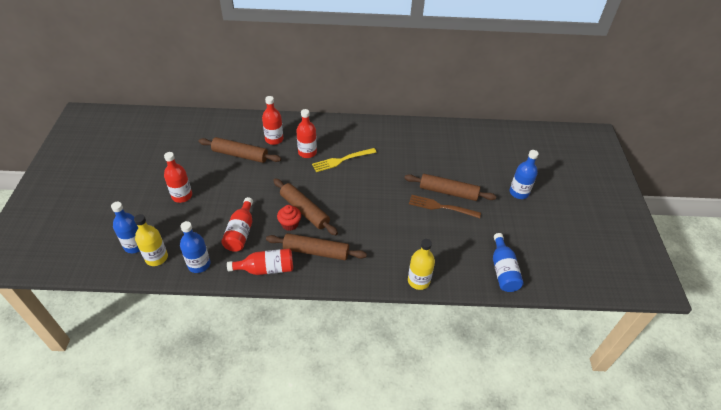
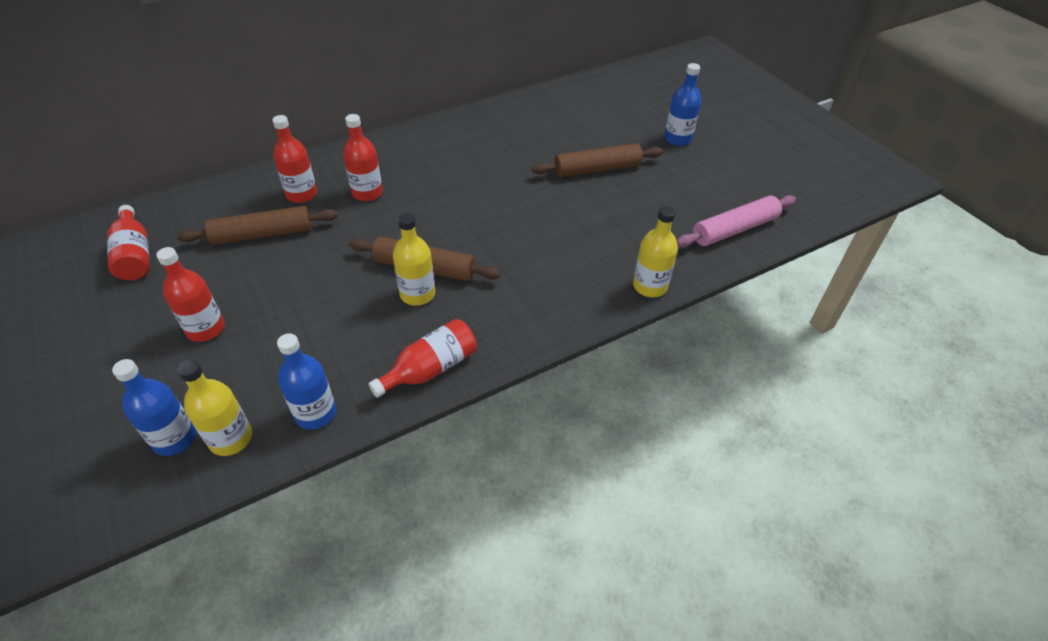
camera: 30 degrees left, 0 degrees up
red bottle [221,197,253,252] -> red bottle moved to [107,205,150,280]
brown rolling pin [266,233,367,260] -> none
red cupcake [277,205,301,231] -> yellow bottle [393,213,435,306]
yellow fork [312,148,377,172] -> none
brown fork [409,195,481,218] -> none
blue bottle [493,233,524,292] -> pink rolling pin [677,195,796,247]

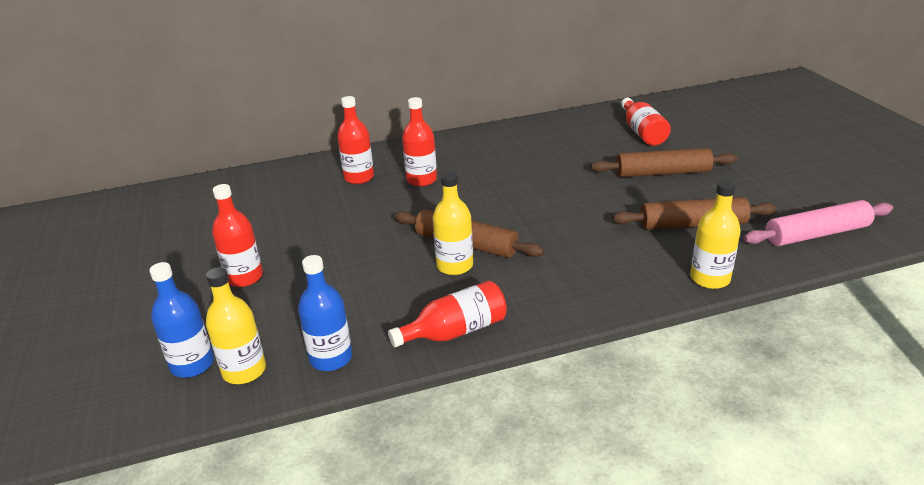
camera: 15 degrees right, 15 degrees down
red bottle [107,205,150,280] -> red bottle moved to [621,98,671,146]
brown rolling pin [177,206,338,245] -> brown rolling pin moved to [612,197,777,230]
blue bottle [664,63,701,146] -> none

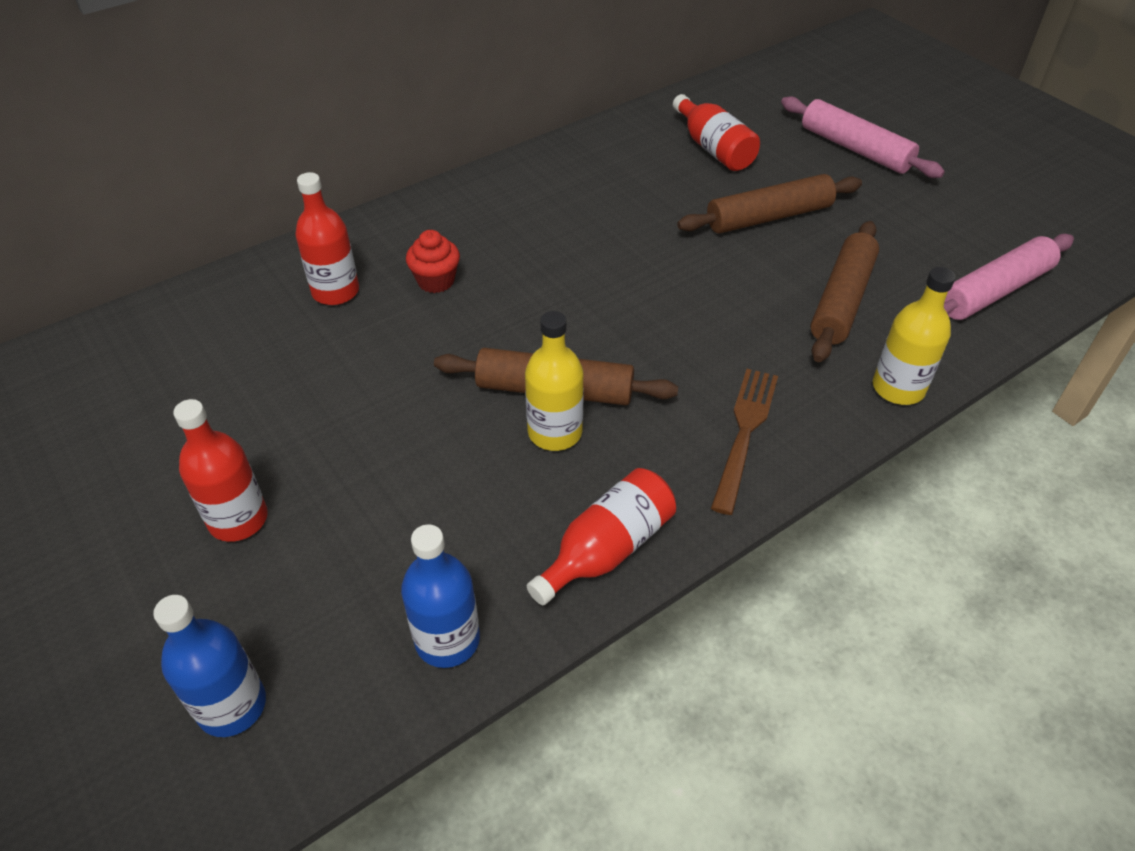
camera: 20 degrees left, 15 degrees up
yellow bottle [206,267,266,384] -> none
red bottle [402,97,437,187] -> red cupcake [406,230,460,293]
brown rolling pin [612,197,777,230] -> brown rolling pin turned 45 degrees counterclockwise [810,221,879,362]
none -> brown fork [711,369,778,515]
none -> pink rolling pin [781,96,945,178]

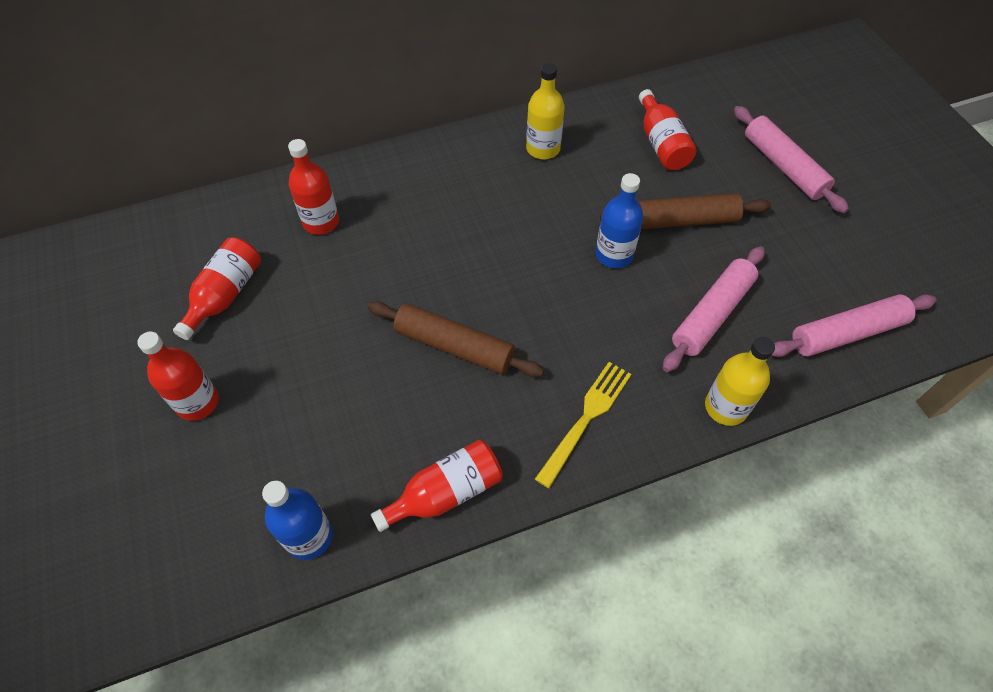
camera: 15 degrees right, 10 degrees up
blue bottle [153,595,266,737] -> blue bottle moved to [596,173,643,268]
red cupcake [406,230,460,293] -> none
yellow bottle [525,311,584,451] -> yellow bottle moved to [526,63,565,159]
brown fork [711,369,778,515] -> yellow fork [535,362,632,488]
brown rolling pin [810,221,879,362] -> pink rolling pin [663,246,765,372]
none -> red bottle [173,238,261,340]

